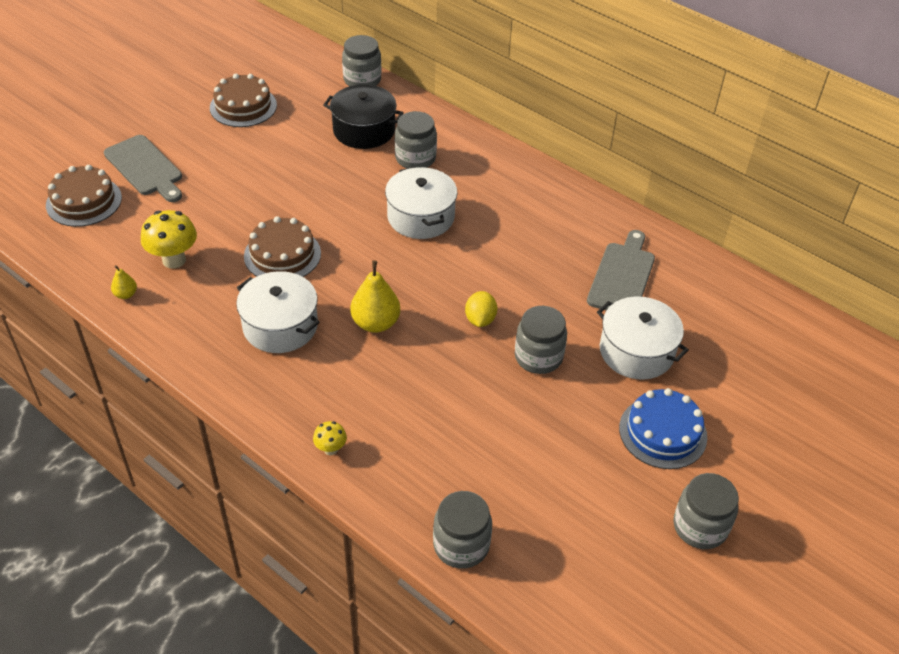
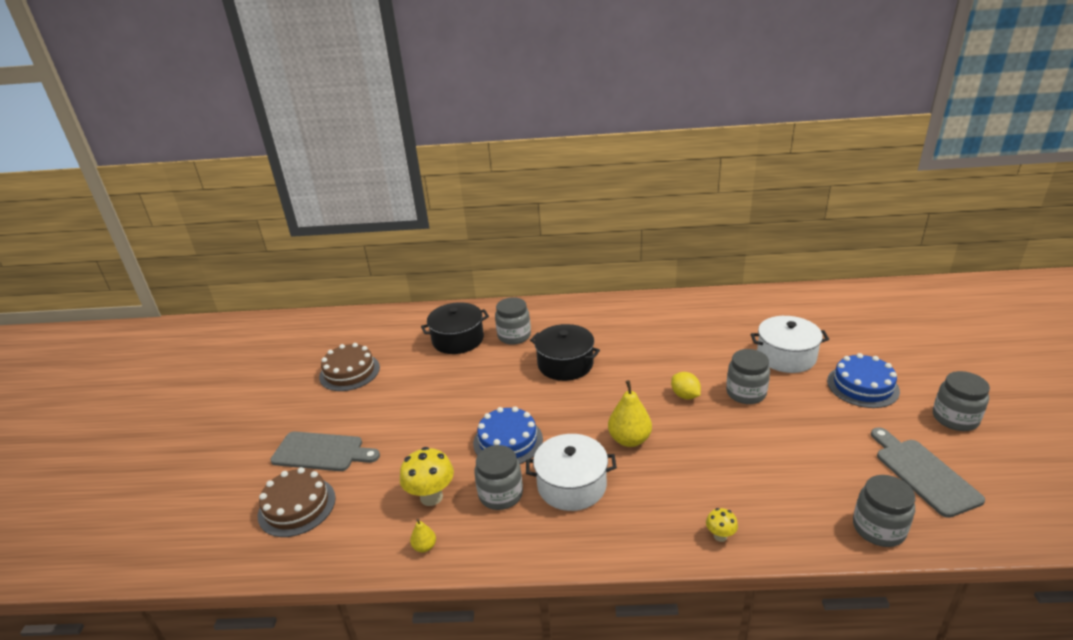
camera: 35 degrees left, 15 degrees down
brown cake [244,216,321,277] -> blue cake [473,406,543,464]
grey jar [342,35,382,86] -> grey jar moved to [475,445,523,510]
white pot [385,167,458,239] -> black pot [530,324,600,381]
grey cutting board [587,230,655,310] -> grey cutting board moved to [871,427,985,518]

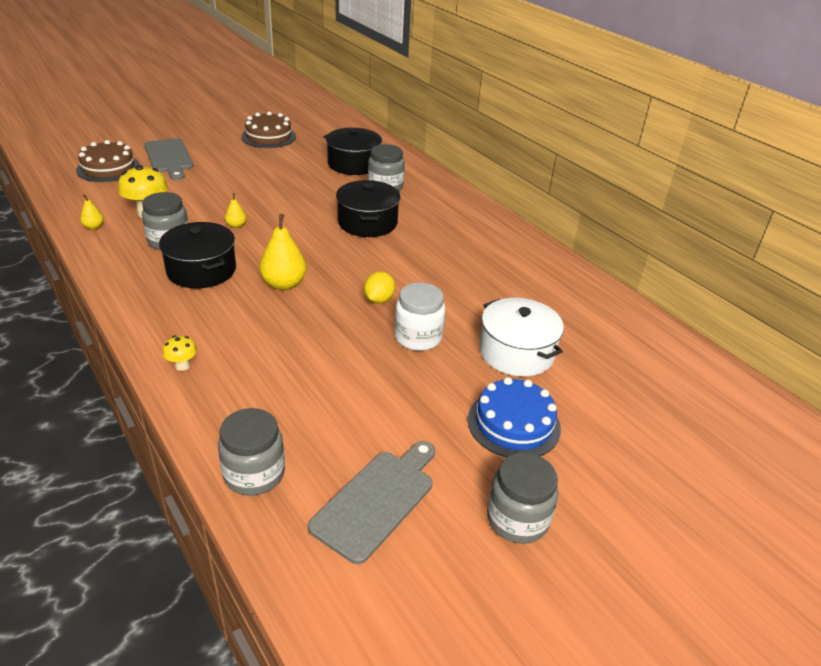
camera: 50 degrees right, 5 degrees up
blue cake [473,406,543,464] -> yellow pear [225,193,247,228]
white pot [526,434,617,511] -> black pot [159,222,236,289]
grey jar [726,349,770,404] -> white jar [394,283,445,351]

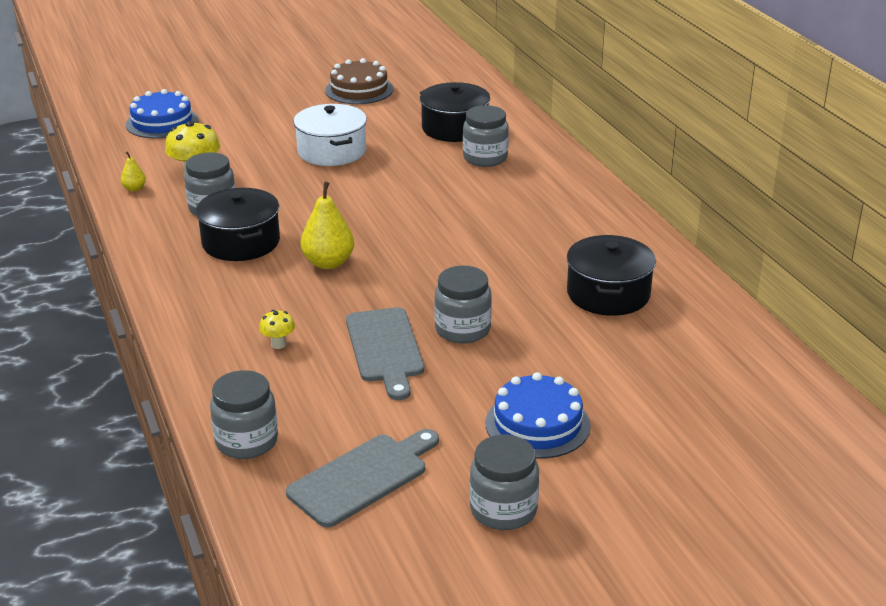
camera: 15 degrees right, 5 degrees down
brown cake [76,140,140,182] -> blue cake [126,89,198,138]
grey cutting board [144,138,193,180] -> grey cutting board moved to [346,307,424,400]
yellow mushroom [163,336,197,371] -> yellow mushroom moved to [259,310,295,349]
yellow pear [225,193,247,228] -> none
black pot [336,180,401,237] -> black pot moved to [567,235,656,316]
yellow lemon [364,271,395,304] -> none
white jar [394,283,445,351] -> grey jar [434,266,492,344]
white pot [479,298,564,377] -> white pot moved to [294,104,367,166]

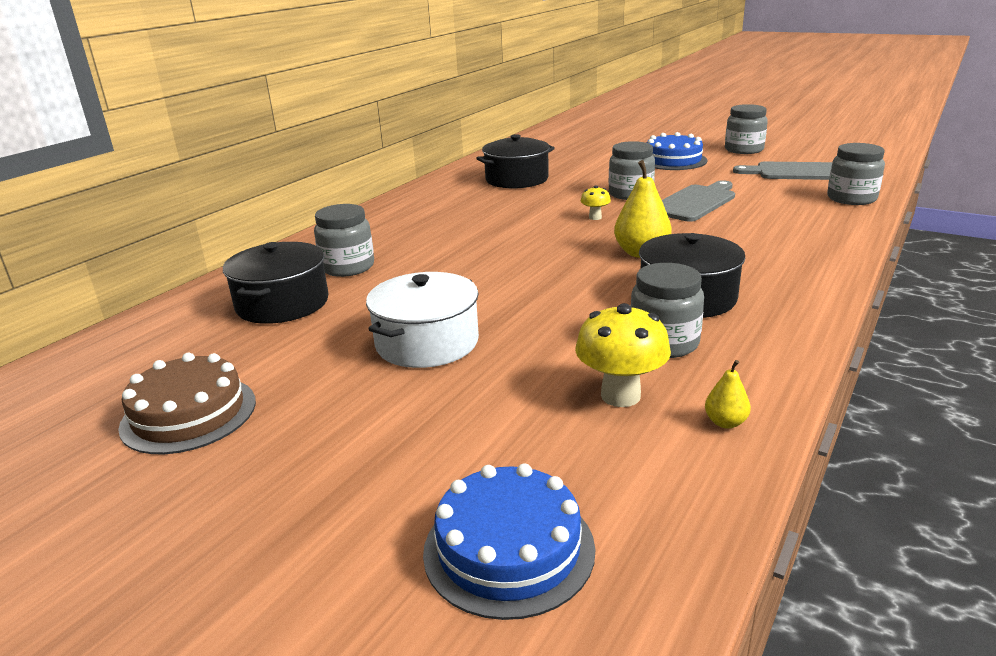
camera: 125 degrees left, 5 degrees down
yellow mushroom [259,310,295,349] -> yellow mushroom moved to [581,185,611,220]

